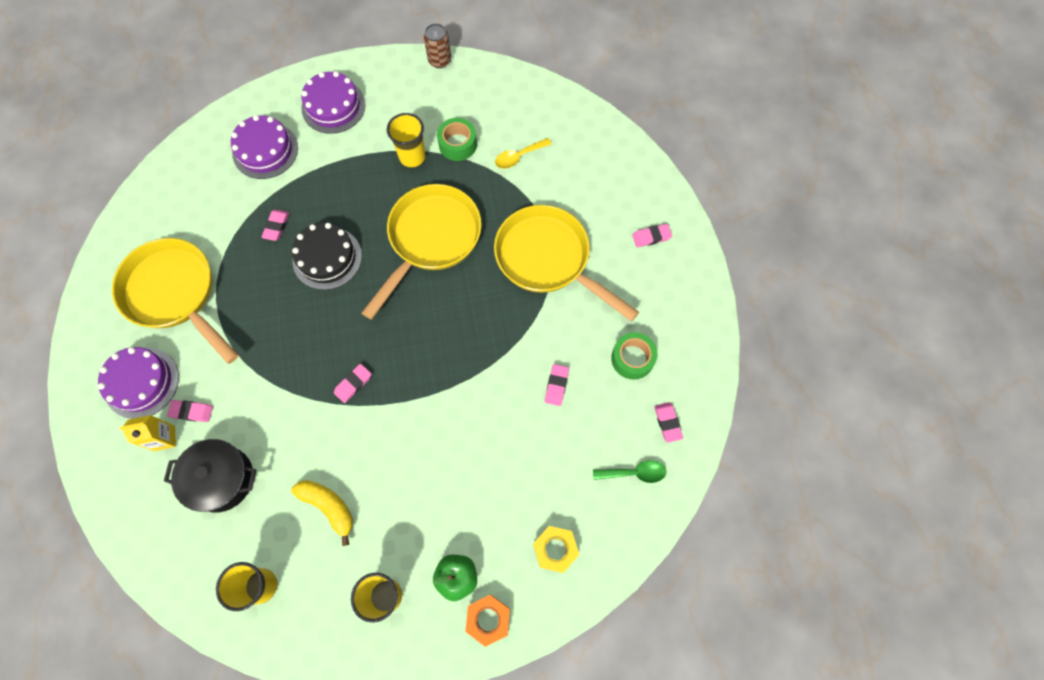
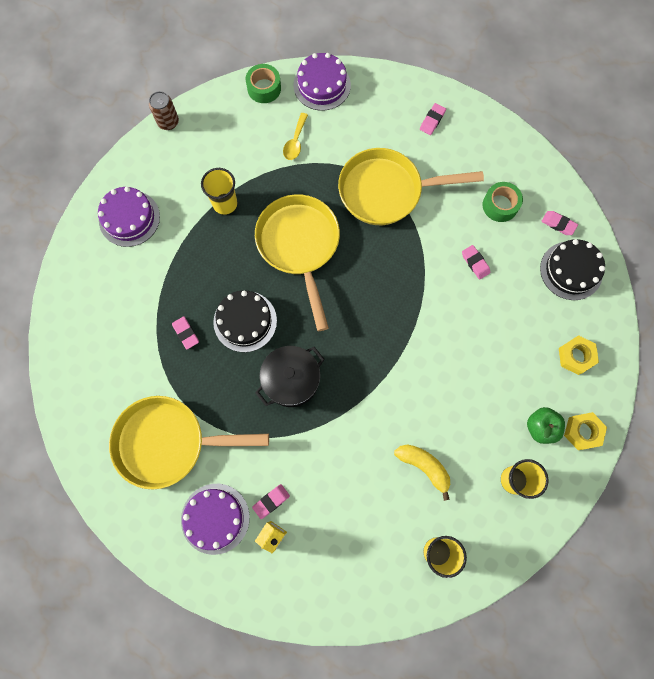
camera: 45 degrees left, 5 degrees up
black pot [164,439,256,512] -> black pot moved to [255,346,325,407]
purple cake [231,115,298,179] -> purple cake moved to [293,53,351,111]
yellow banana [291,480,353,546] -> yellow banana turned 45 degrees clockwise [394,444,450,501]
pink eraser [334,364,371,403] -> none
green tape [437,118,477,161] -> green tape moved to [246,64,281,103]
orange nut [465,594,510,647] -> yellow nut [564,412,607,450]
green spoon [593,460,666,483] -> black cake [540,239,605,300]

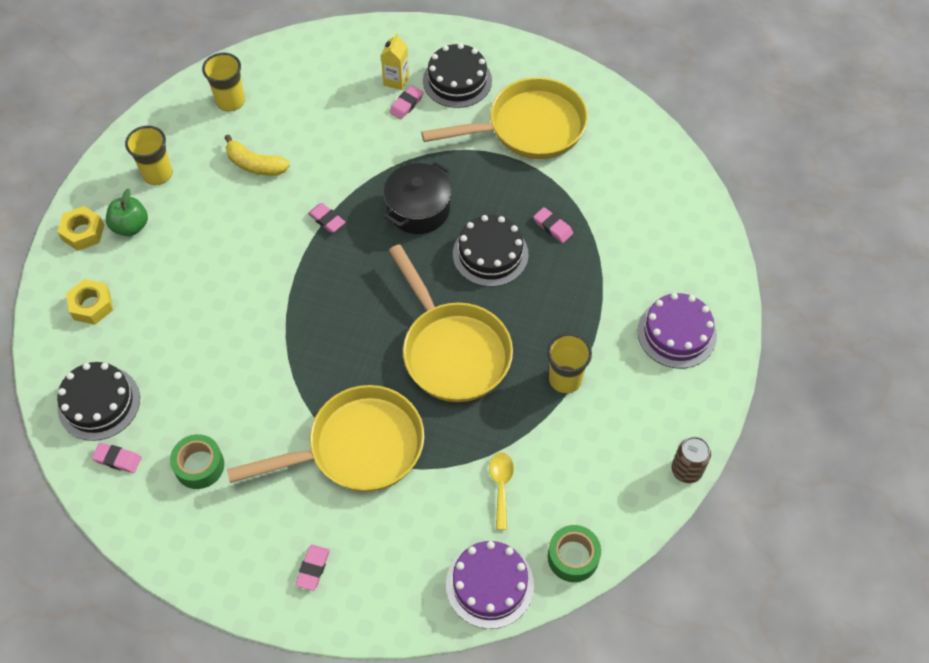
camera: 165 degrees right, 15 degrees down
purple cake [181,484,250,555] -> black cake [423,43,492,108]
pink eraser [462,245,490,280] -> pink eraser moved to [308,203,346,233]

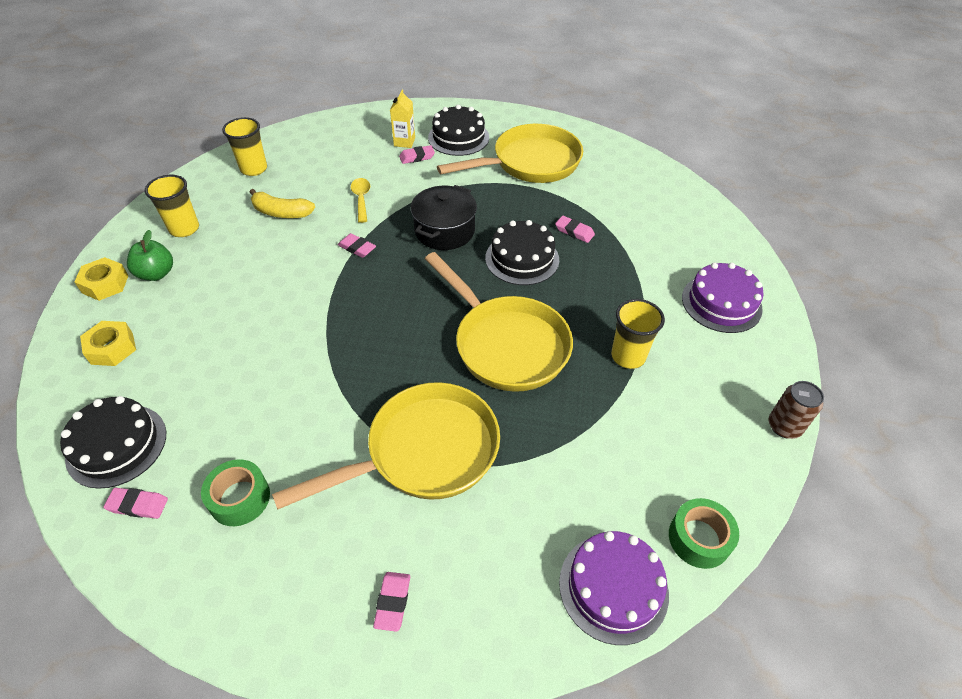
camera: 10 degrees left, 10 degrees down
pink eraser [389,85,424,119] -> pink eraser turned 45 degrees clockwise [399,145,435,164]
yellow spoon [489,452,514,530] -> yellow spoon moved to [351,178,370,223]

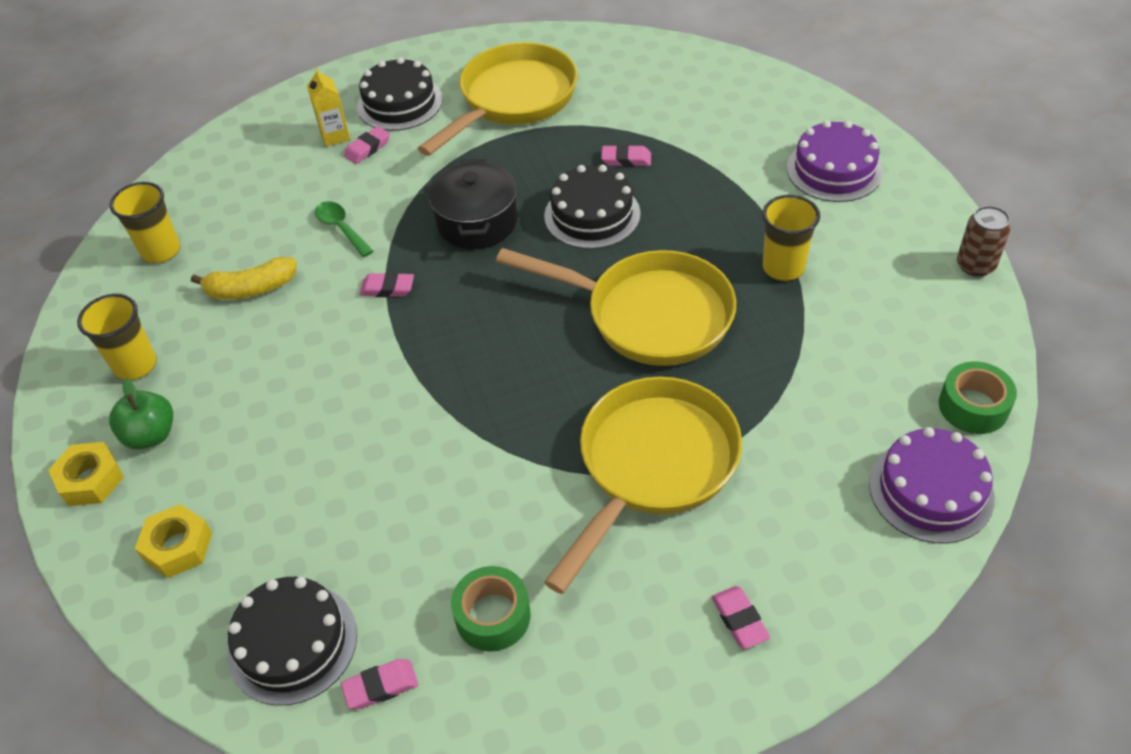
camera: 25 degrees left, 0 degrees up
yellow spoon [351,178,370,223] -> green spoon [315,201,373,257]

